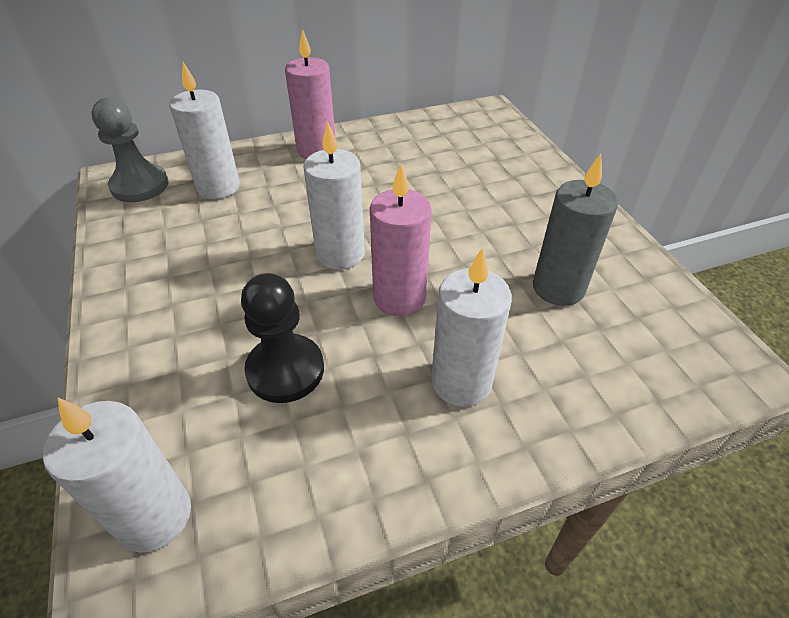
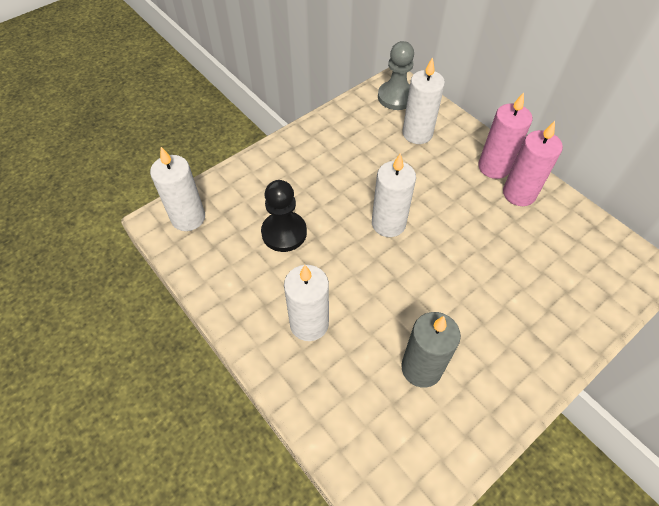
camera: 70 degrees right, 10 degrees up
pink candle [370,164,432,316] -> pink candle moved to [503,121,563,206]

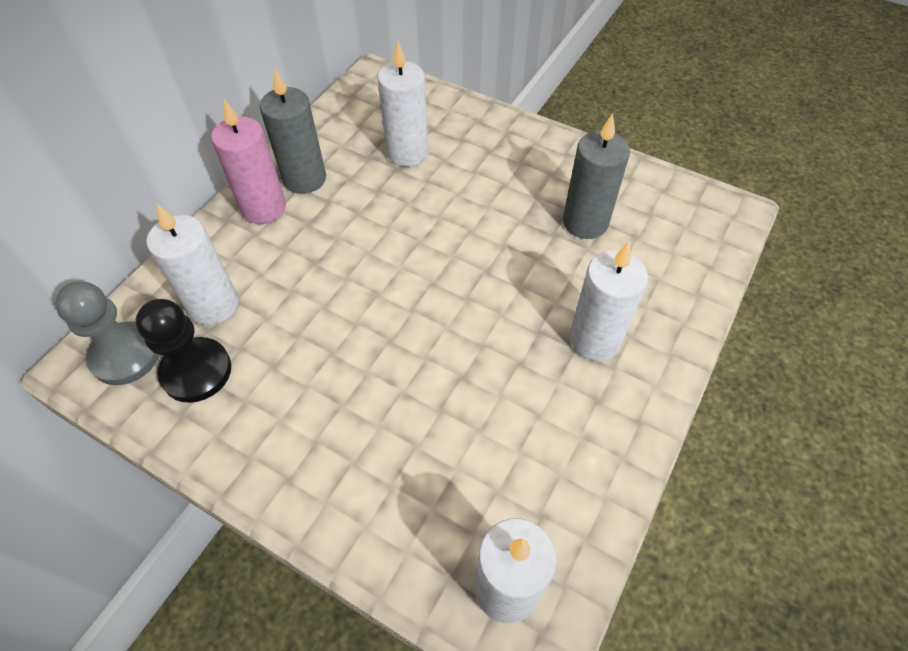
camera: 110 degrees left, 0 degrees up
black pawn [261,180,307,252] -> black pawn moved to [136,299,231,403]
white candle [372,153,416,237] -> white candle moved to [377,41,428,167]
pink candle [503,121,563,206] -> grey candle [260,68,326,194]

